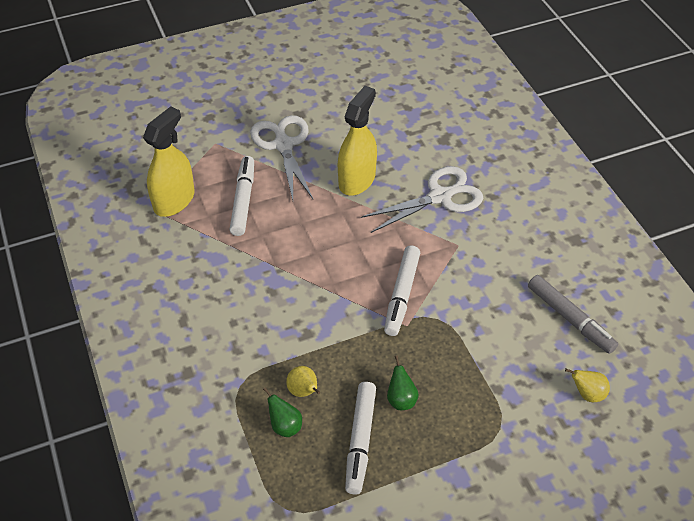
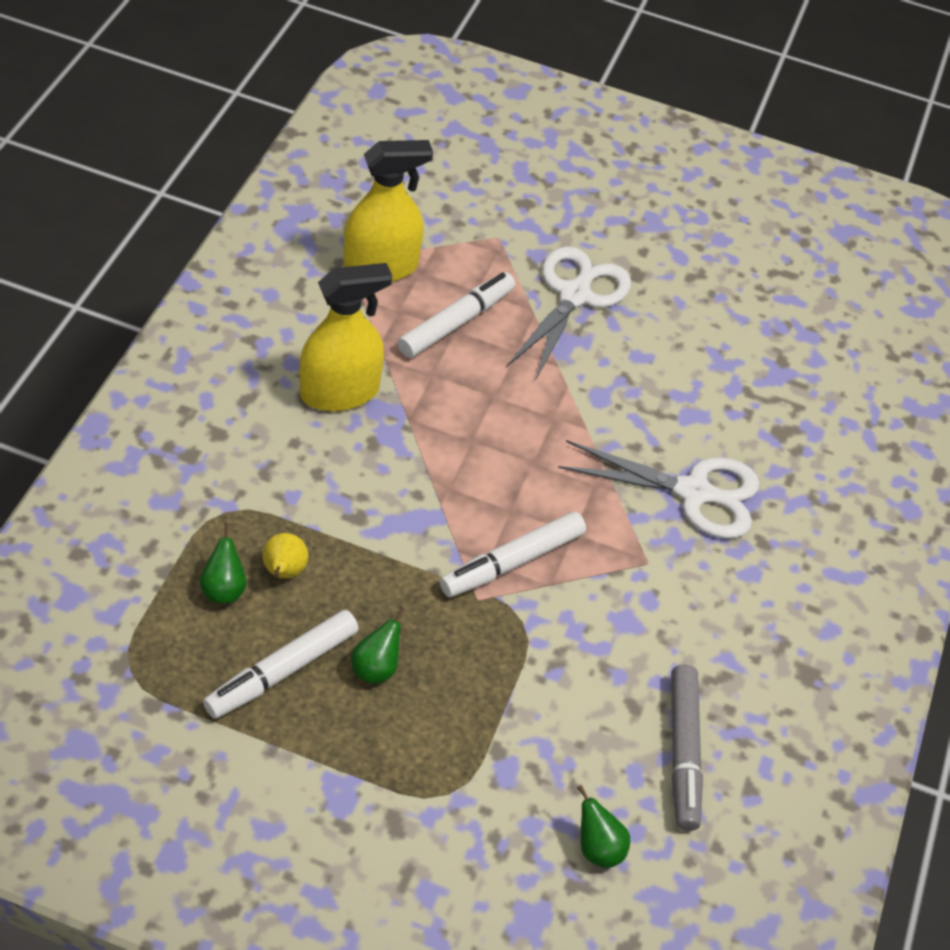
camera: 35 degrees right, 0 degrees up
yellow spray bottle [338,86,377,196] -> yellow spray bottle moved to [299,263,392,411]
yellow pear [565,368,610,402] -> green pear [577,785,630,868]

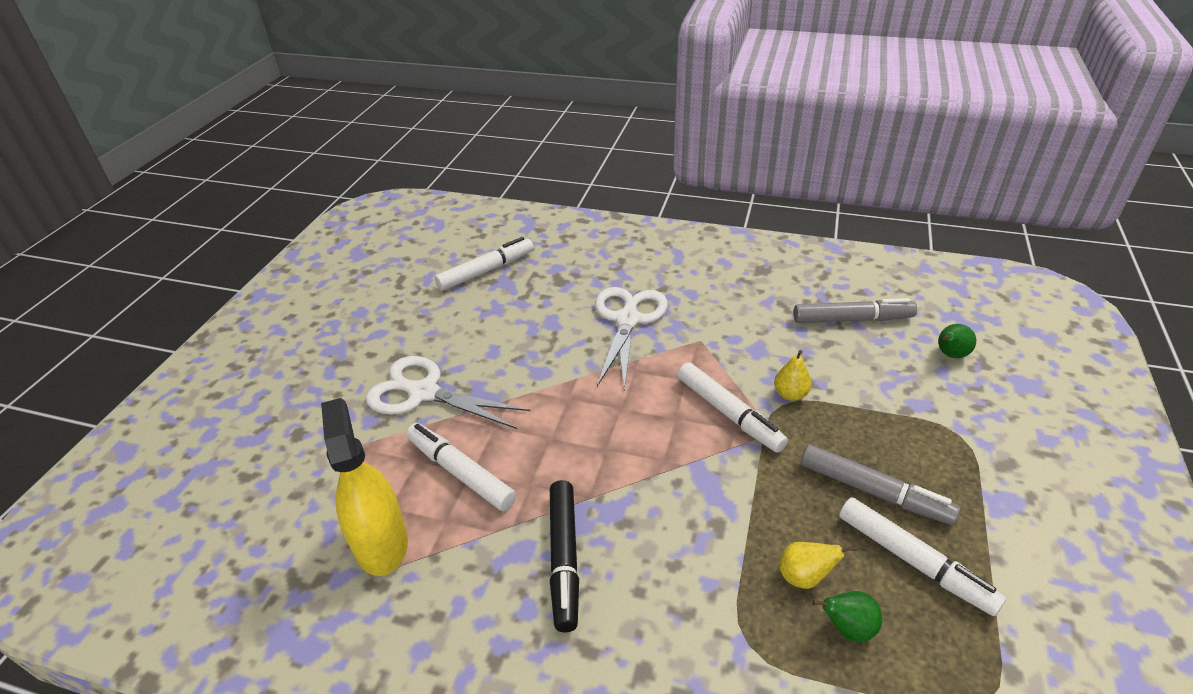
camera: 85 degrees left, 10 degrees down
yellow spray bottle [299,263,392,411] -> black marker [550,480,579,632]
green pear [351,607,405,684] -> grey marker [801,445,961,525]
none -> white marker [435,237,534,291]
none -> yellow pear [774,350,812,401]

